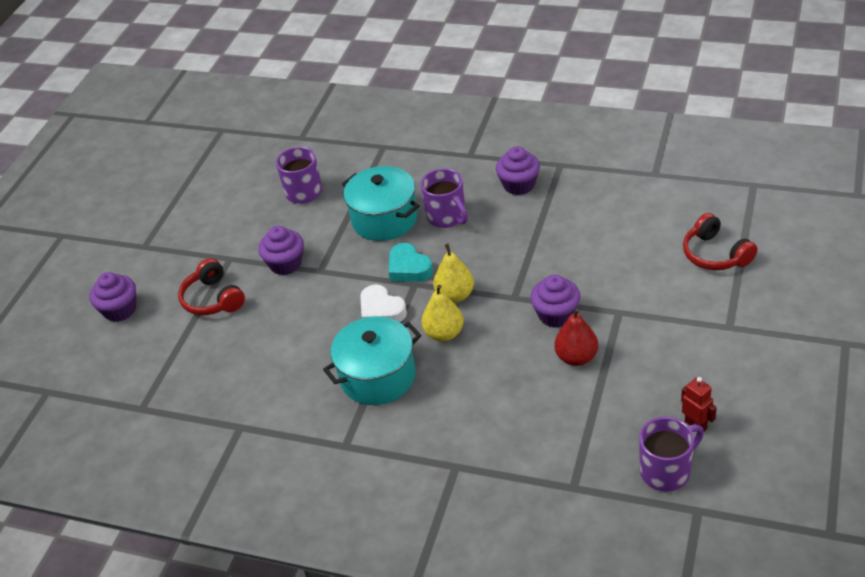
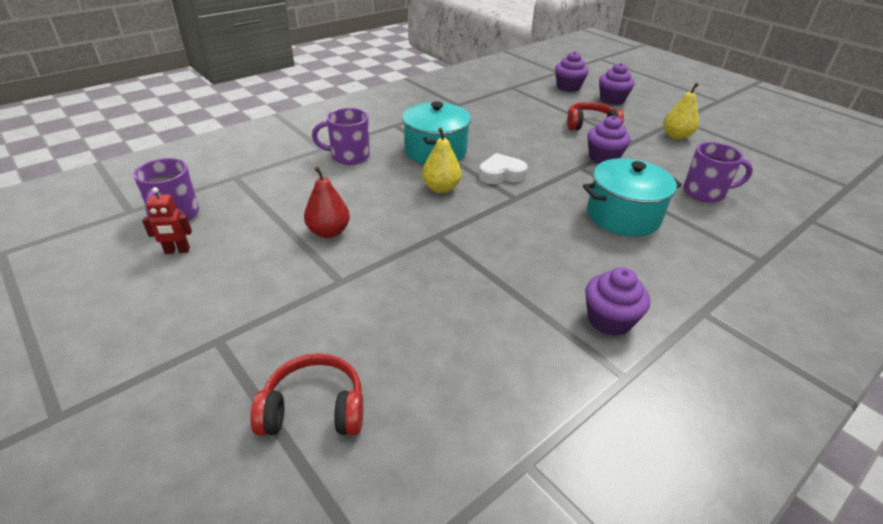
camera: 115 degrees right, 5 degrees down
turquoise heart [389,243,433,282] -> none
purple mug [421,168,468,228] -> purple mug moved to [312,108,370,165]
yellow pear [433,244,474,303] -> yellow pear moved to [663,83,699,140]
purple cupcake [530,275,580,328] -> purple cupcake moved to [555,51,589,92]

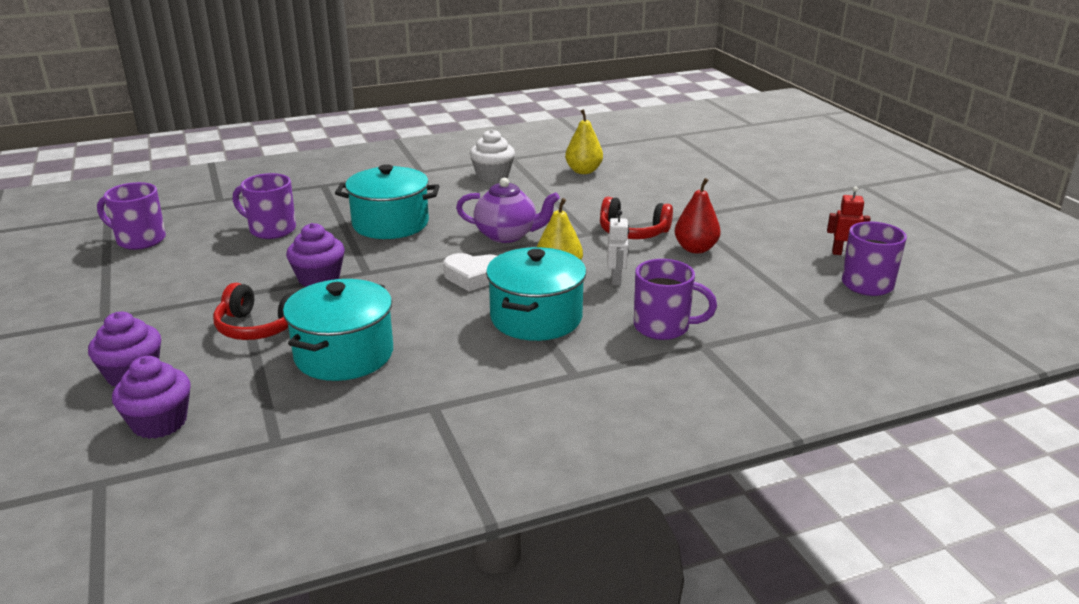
camera: 160 degrees left, 10 degrees down
red headphones [250,353,363,436] -> red headphones moved to [600,197,673,239]
purple cupcake [585,267,650,336] -> white cupcake [470,129,515,182]
yellow pear [663,83,699,140] -> yellow pear moved to [565,109,603,174]
none -> purple mug [97,182,166,250]
none -> turquoise pot [283,279,393,381]
none -> purple teapot [456,178,560,243]
none -> white robot [607,210,629,285]

